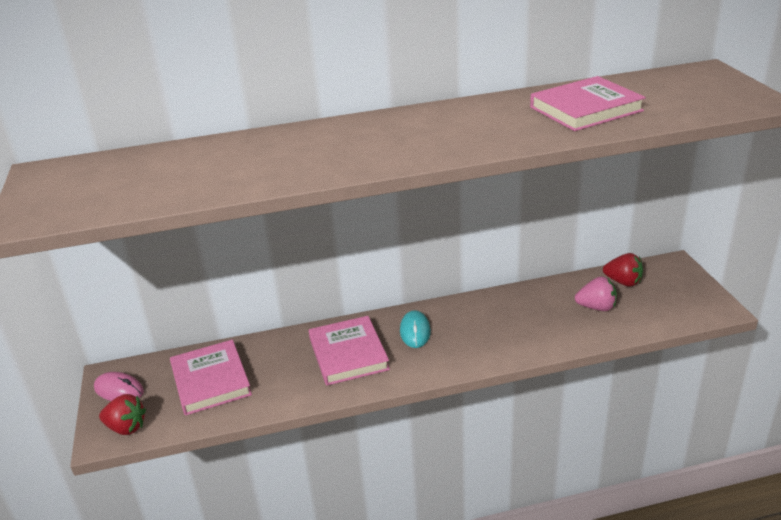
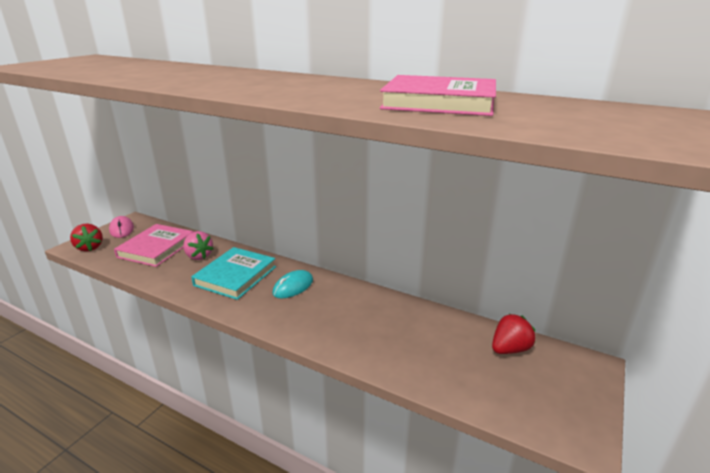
camera: 40 degrees right, 5 degrees down
pink book [309,316,390,385] -> turquoise book [191,247,276,300]
pink strawberry [575,276,617,311] -> pink strawberry moved to [183,231,214,260]
red strawberry [603,253,643,287] -> red strawberry turned 105 degrees counterclockwise [492,314,536,354]

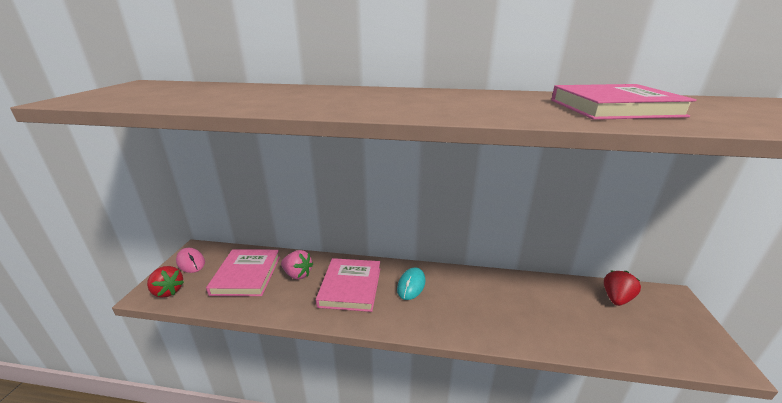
camera: 20 degrees left, 0 degrees up
turquoise book [191,247,276,300] -> pink book [316,258,380,312]

